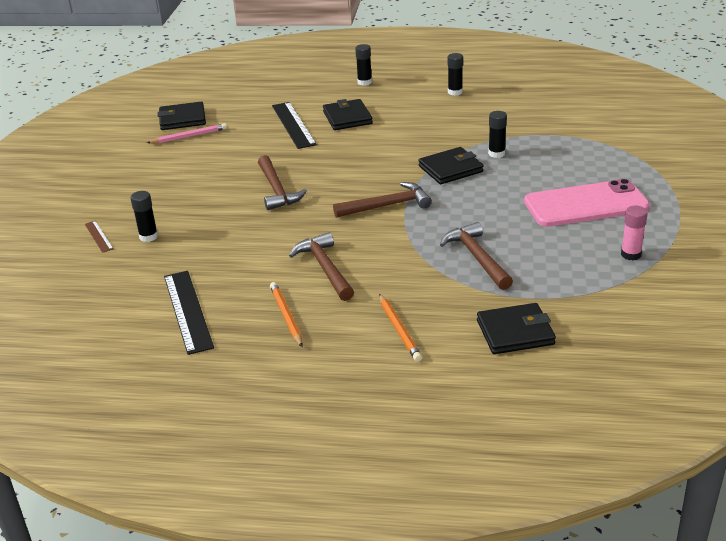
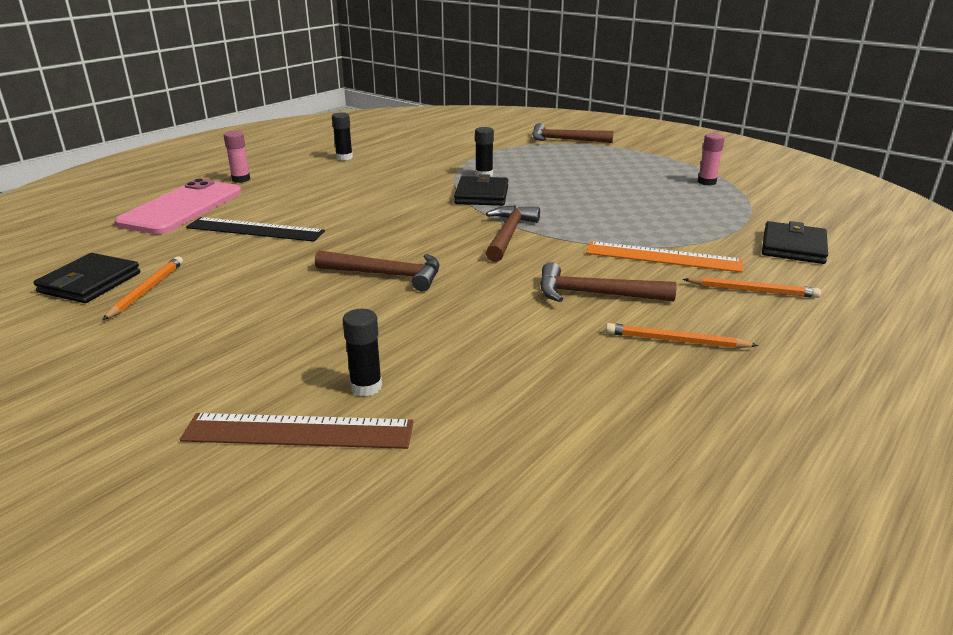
camera: 60 degrees left, 5 degrees down
brown ruler [85,221,114,253] -> brown ruler [180,413,413,449], size x1.96
pink pencil [147,123,227,143] -> orange pencil [103,256,183,320]
black ruler [164,271,214,355] -> none
black wallet [323,99,373,130] -> none
black glue stick [355,44,372,86] -> pink glue stick [224,131,250,183]
brown hammer [440,222,513,290] -> brown hammer moved to [532,123,614,143]
pink phone [524,179,650,227] -> pink phone moved to [114,179,242,234]
none -> orange ruler [586,241,743,273]

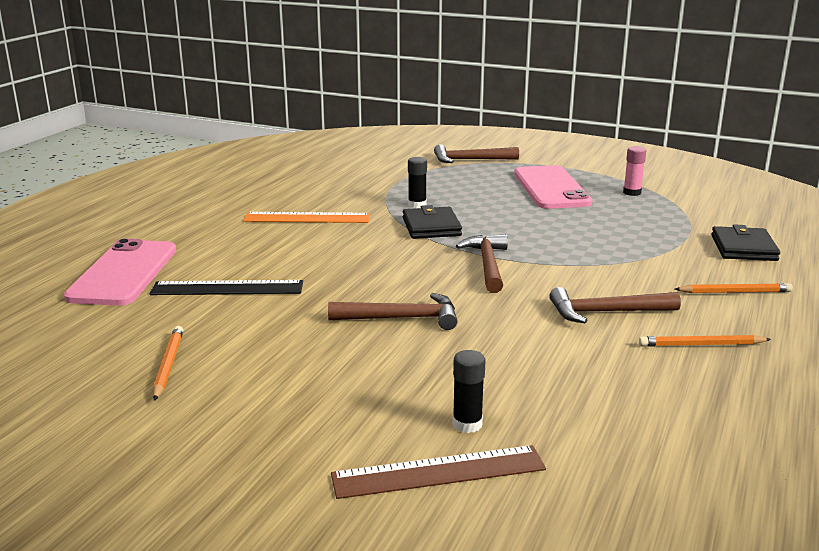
camera: 15 degrees left, 5 degrees down
black wallet [34,253,140,303] -> none
pink glue stick [224,131,250,183] -> none
black glue stick [332,112,353,160] -> none
orange ruler [586,241,743,273] -> orange ruler moved to [243,212,370,223]
none -> pink phone [514,165,592,209]

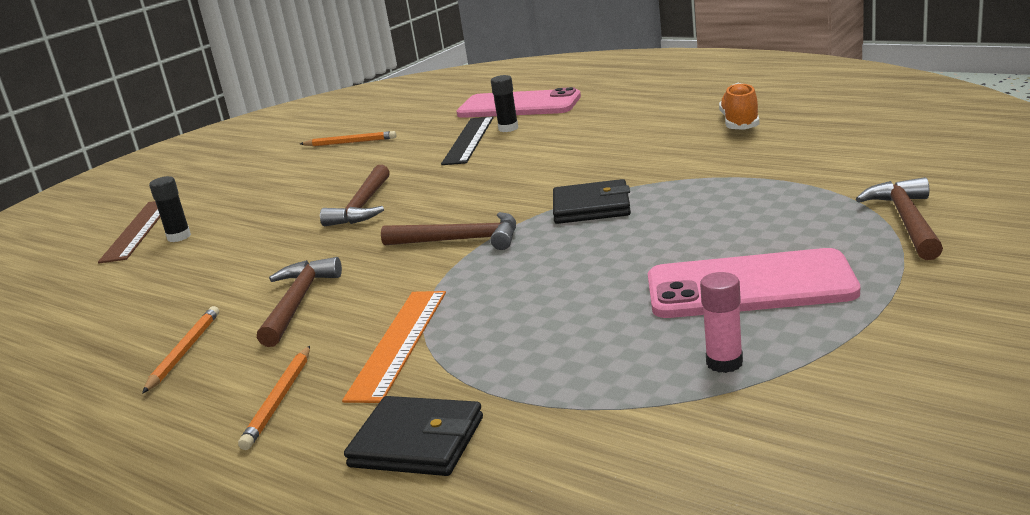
camera: 105 degrees right, 0 degrees up
orange ruler [243,212,370,223] -> orange ruler moved to [342,291,446,403]
black glue stick [408,157,427,208] -> black glue stick moved to [491,75,518,132]
none -> orange shoe [719,83,759,130]

